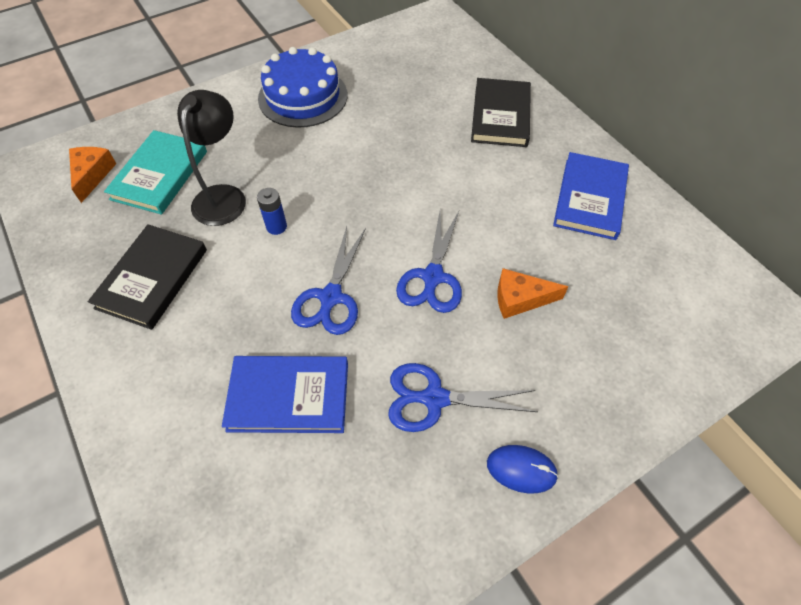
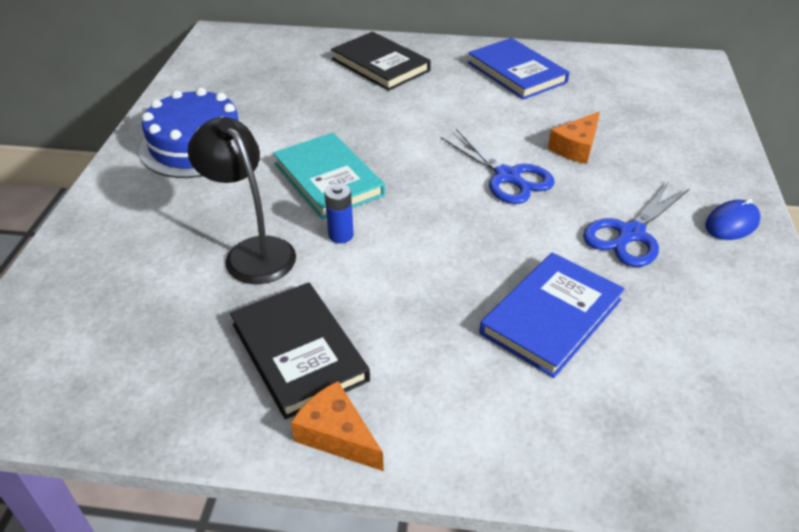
camera: 50 degrees left, 15 degrees down
orange cheese [69,147,116,203] -> orange cheese moved to [291,381,384,471]
turquoise book [104,130,207,215] -> turquoise book moved to [273,133,385,219]
blue scissors [291,227,366,335] -> none

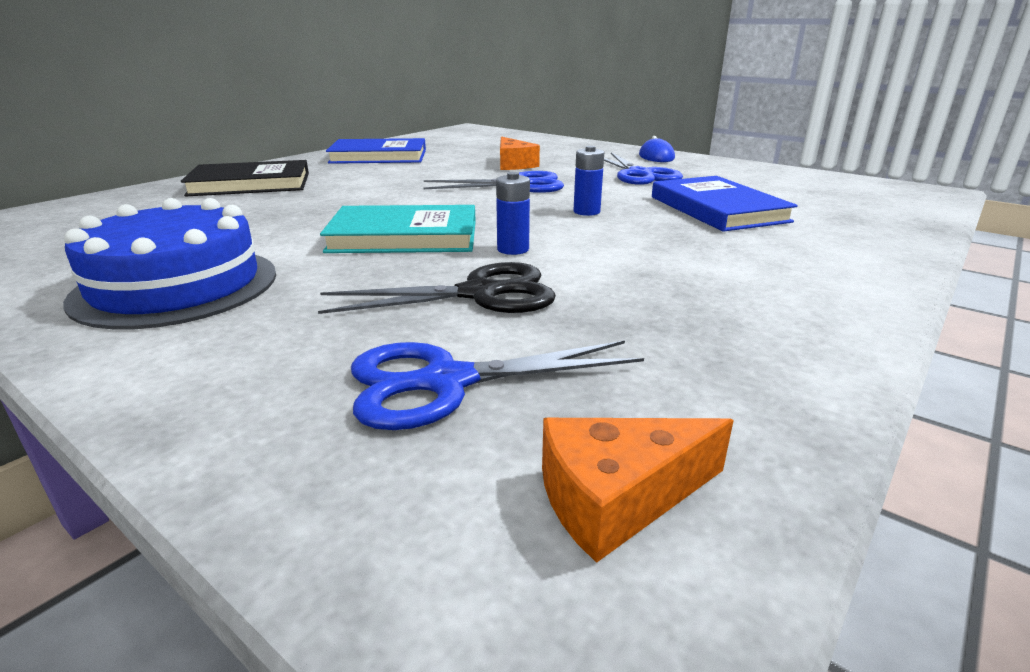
camera: 60 degrees left, 15 degrees down
black lamp [188,117,296,284] -> black scissors [318,262,556,314]
black book [230,282,370,420] -> none
orange cheese [291,381,384,471] -> orange cheese moved to [542,418,734,563]
none -> blue scissors [351,340,644,430]
none -> blue battery [573,146,604,216]

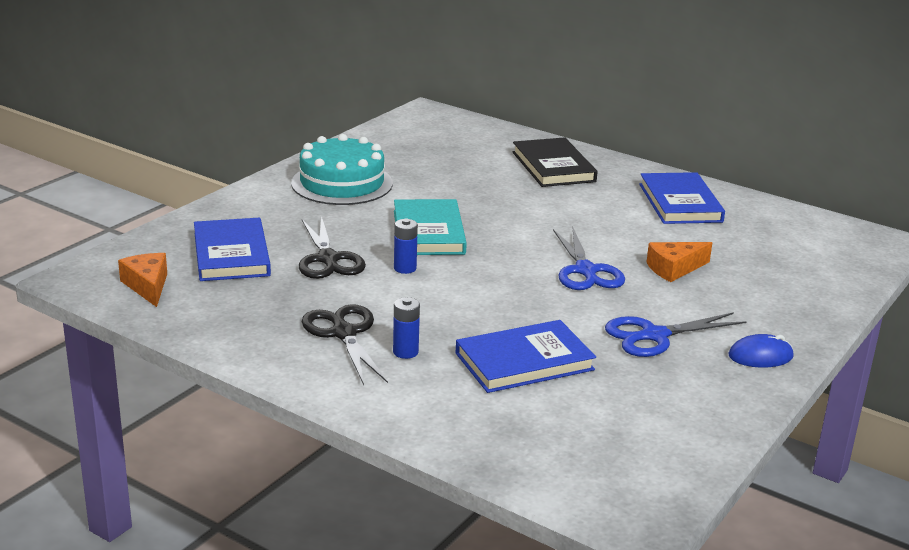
camera: 85 degrees right, 0 degrees up
blue cake [63,198,276,329] -> turquoise cake [291,134,393,205]
blue scissors [351,340,644,430] -> blue book [194,218,271,281]
blue battery [573,146,604,216] -> blue battery moved to [393,297,420,359]
none -> black scissors [302,304,388,385]

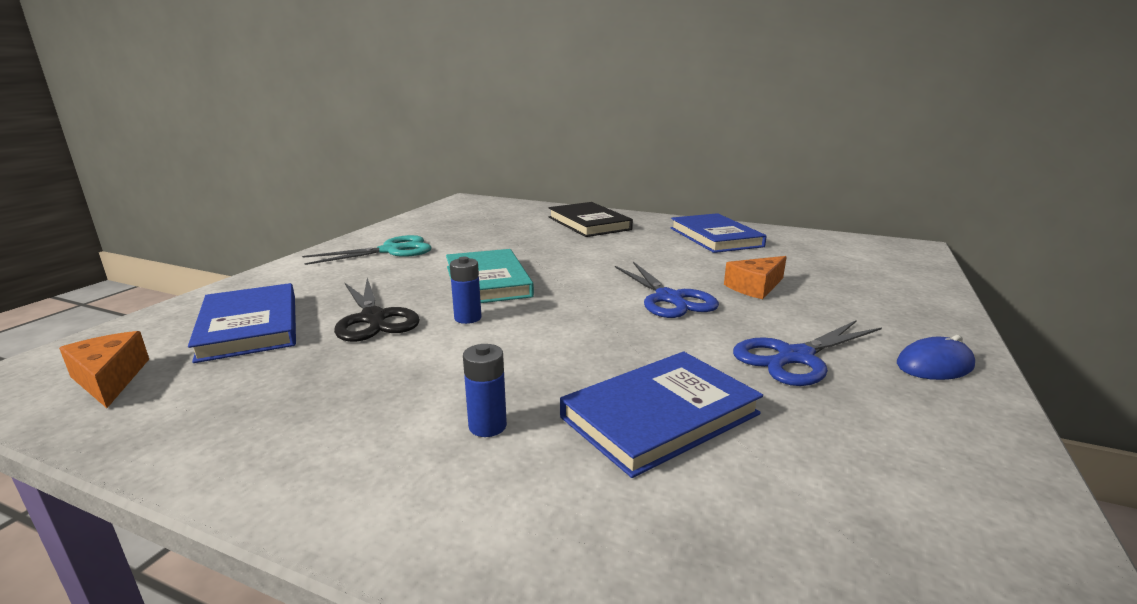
camera: 10 degrees left, 5 degrees down
turquoise cake [291,134,393,205] -> turquoise scissors [302,235,432,265]
black scissors [302,304,388,385] -> none

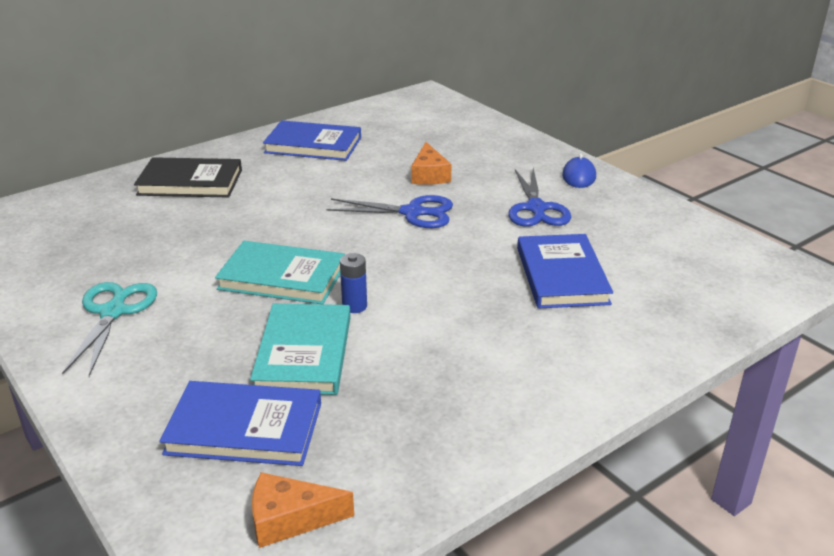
camera: 60 degrees left, 10 degrees up
black scissors [334,278,420,342] -> turquoise book [250,304,351,395]
blue battery [463,344,507,437] -> none

